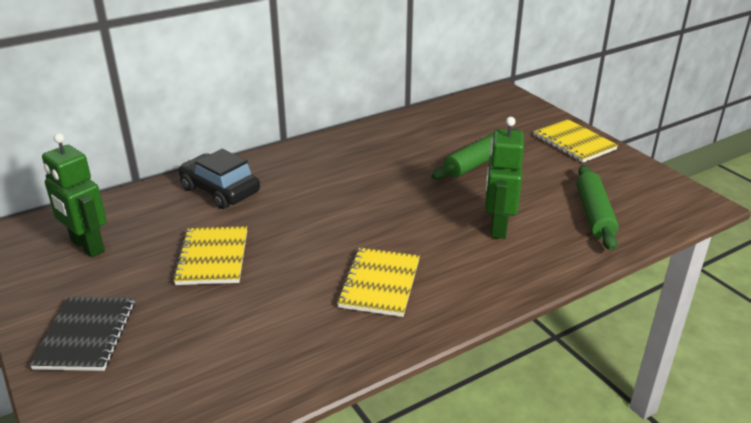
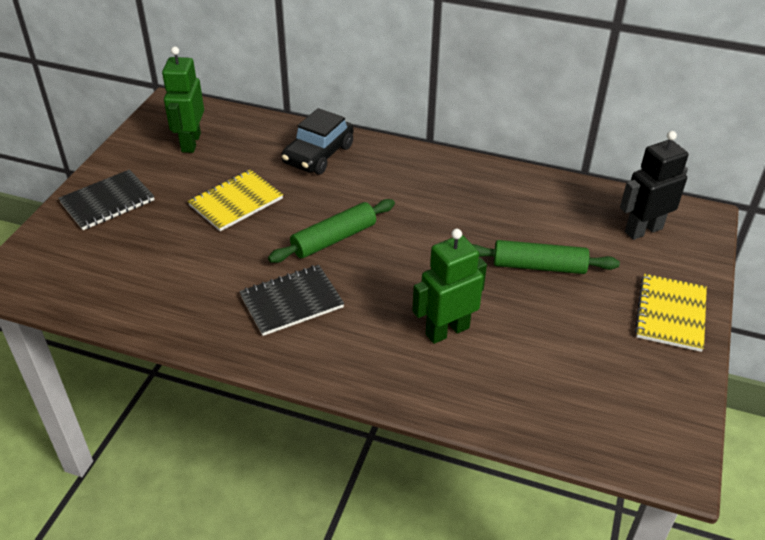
camera: 50 degrees right, 10 degrees up
black car [178,149,260,209] -> black car turned 150 degrees counterclockwise [281,108,353,174]
yellow notebook [337,248,420,317] -> black notebook [239,265,344,336]
green rolling pin [576,165,619,251] -> green rolling pin moved to [268,199,395,263]
none -> black robot [620,131,688,240]

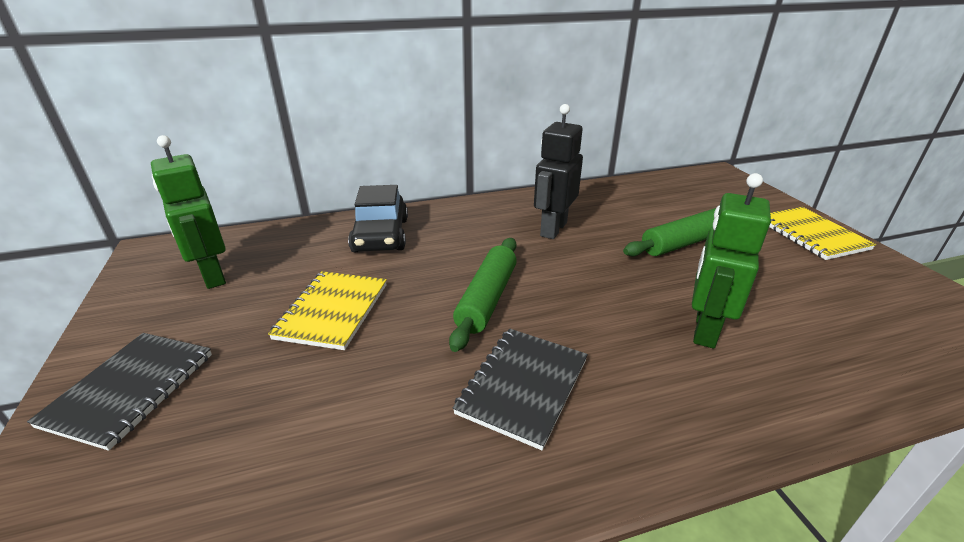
camera: 35 degrees left, 10 degrees down
black robot [620,131,688,240] -> black robot moved to [534,104,583,239]

